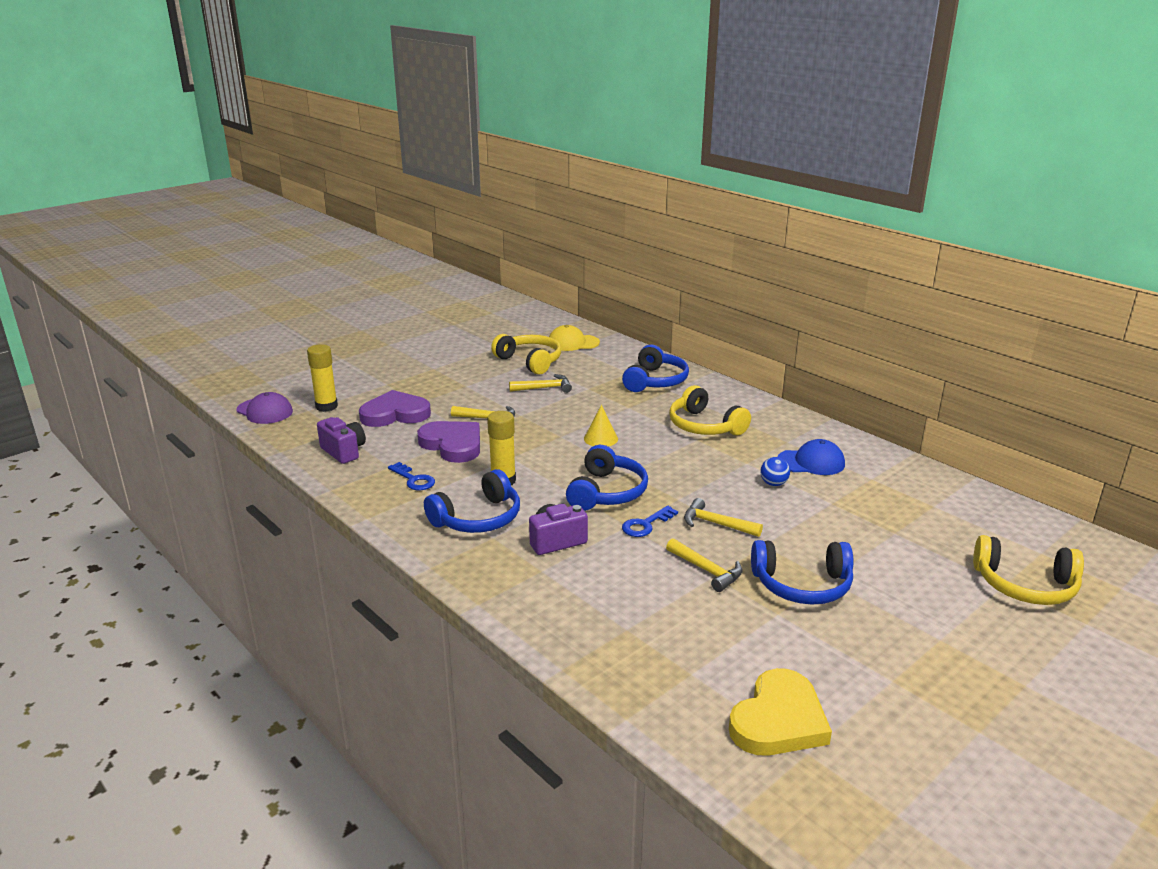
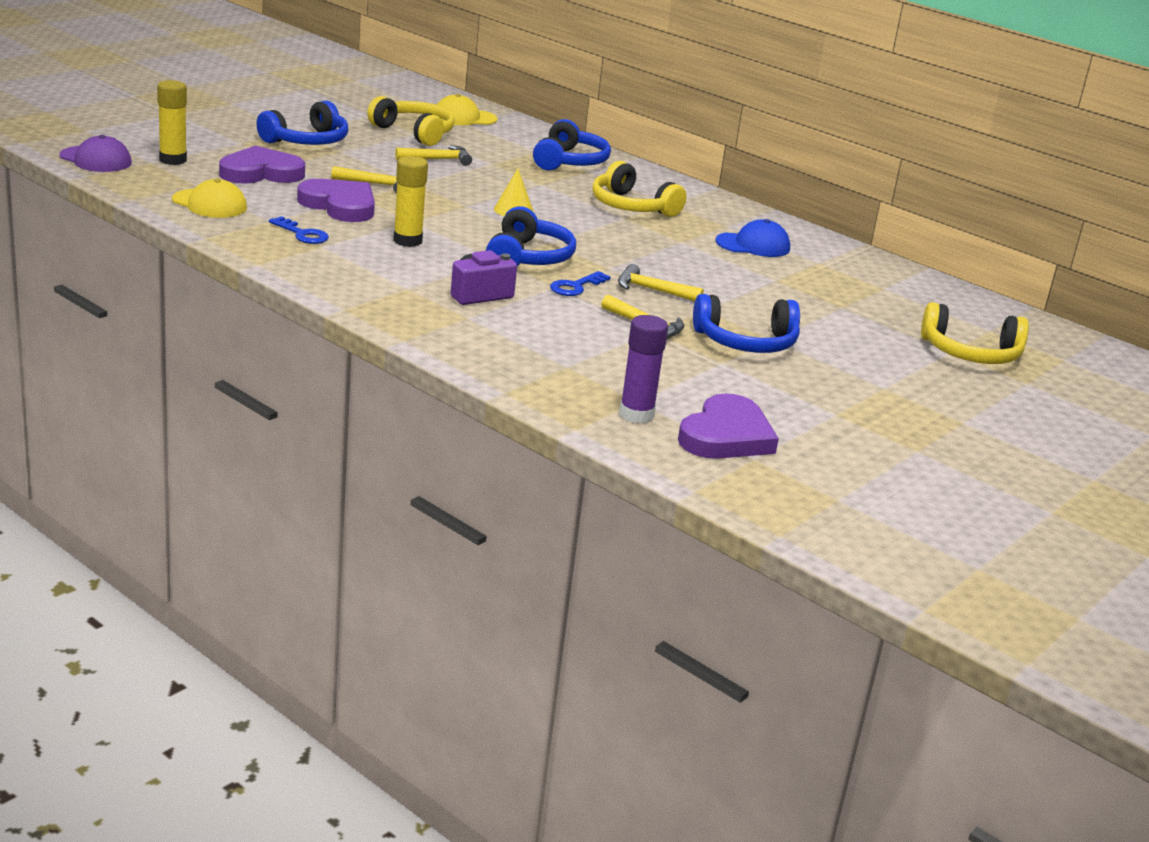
camera: 10 degrees left, 0 degrees up
purple camera [317,417,366,464] -> yellow cap [172,179,247,218]
blue headphones [424,469,520,533] -> blue headphones moved to [256,101,348,145]
yellow heart [729,668,832,756] -> purple heart [678,393,779,459]
blue ball [760,457,790,486] -> none
none -> purple glue stick [619,315,668,423]

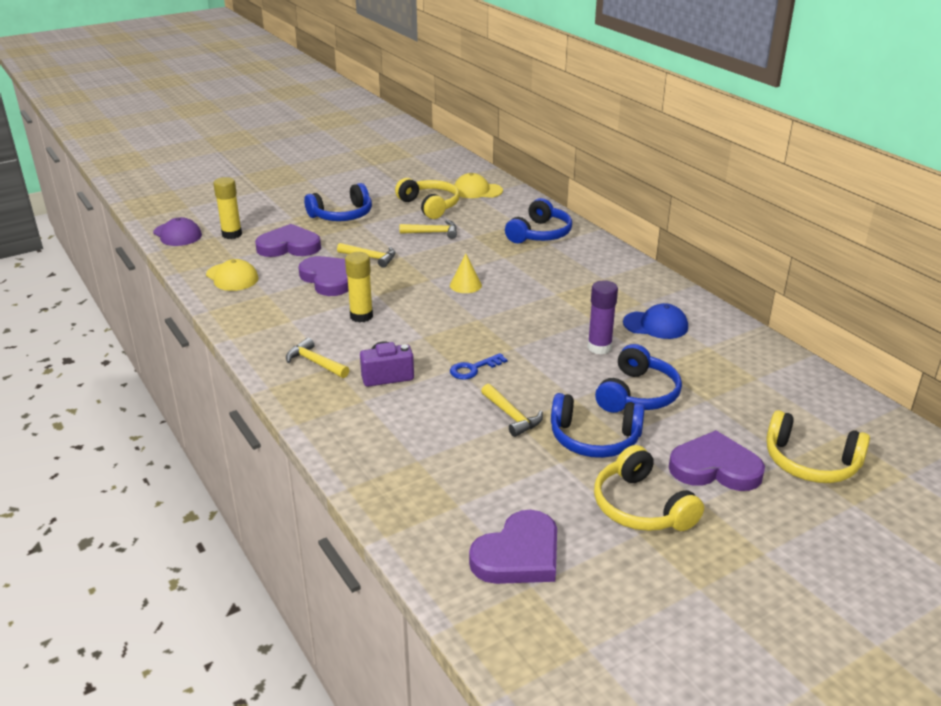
camera: 20 degrees right, 5 degrees up
blue key [269,216,329,244] -> none
blue headphones [486,206,576,266] -> blue headphones moved to [595,344,682,413]
yellow headphones [592,161,686,217] -> yellow headphones moved to [594,445,704,531]
yellow hammer [618,264,704,301] -> yellow hammer moved to [286,338,349,378]
purple glue stick [619,315,668,423] -> purple glue stick moved to [588,280,618,354]
none -> purple heart [669,430,765,491]

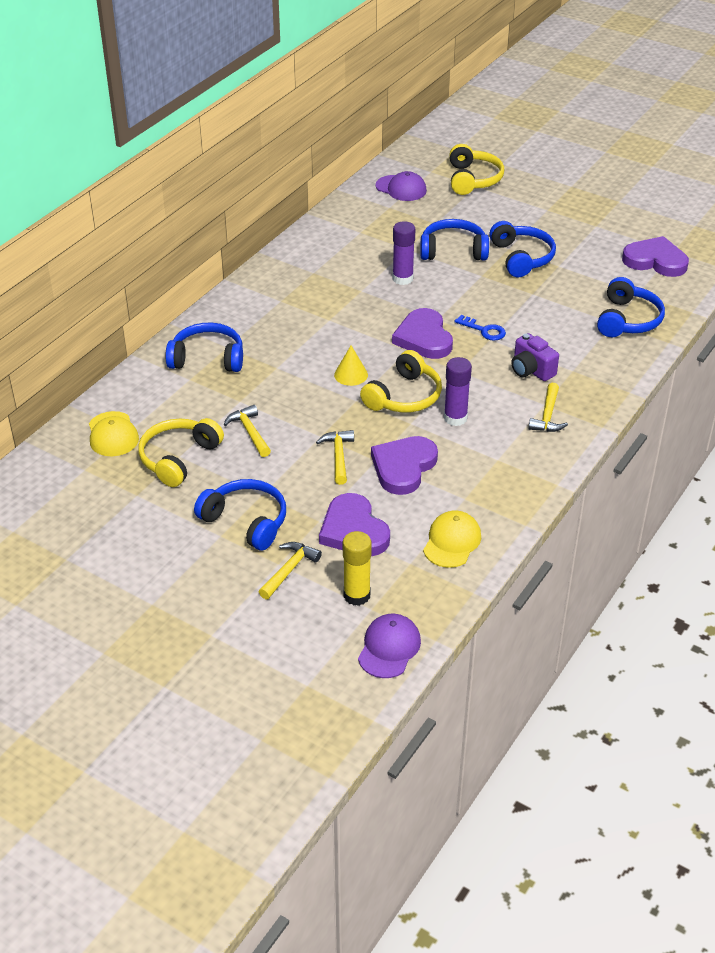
camera: 115 degrees left, 10 degrees up
yellow glue stick [345,252,373,323] -> purple glue stick [444,357,472,426]
yellow hammer [481,384,543,437] -> yellow hammer moved to [259,542,322,599]
yellow headphones [594,445,704,531] -> yellow headphones moved to [360,350,442,413]
blue cap [623,303,688,339] -> none
purple heart [669,430,765,491] -> purple heart moved to [392,308,453,359]
none -> purple cap [376,171,427,201]
none -> blue headphones [597,277,665,337]

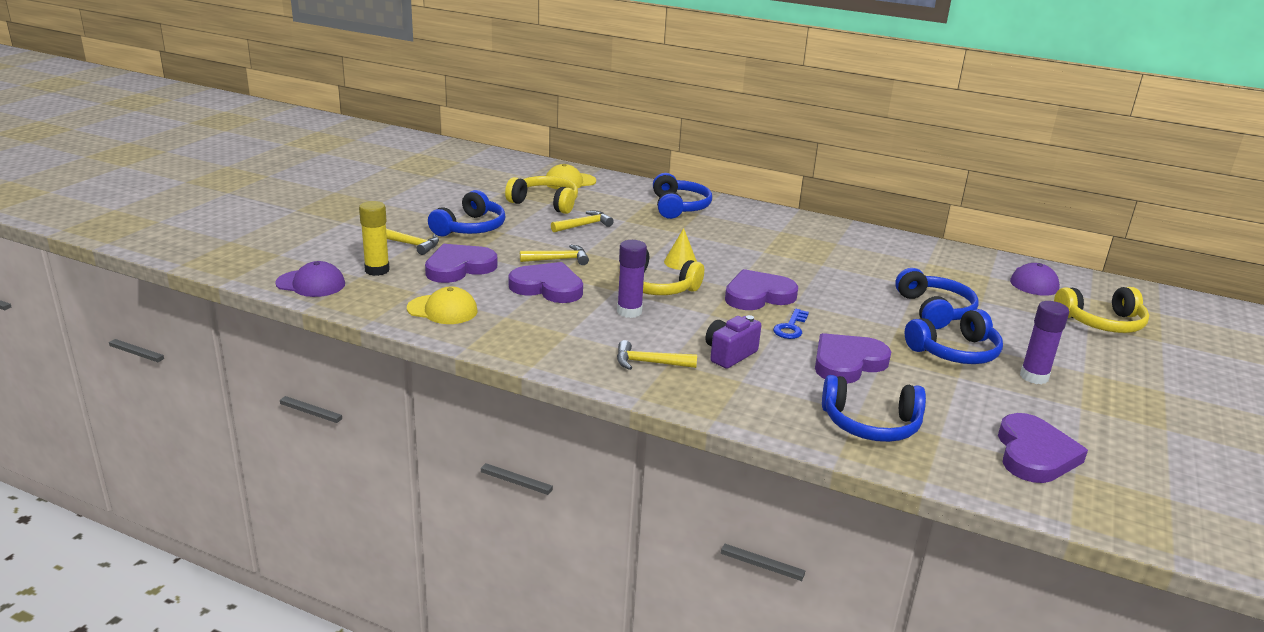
camera: 80 degrees right, 15 degrees down
purple glue stick [392,221,415,285] -> purple glue stick moved to [1020,301,1069,384]
none -> purple heart [815,333,891,384]

